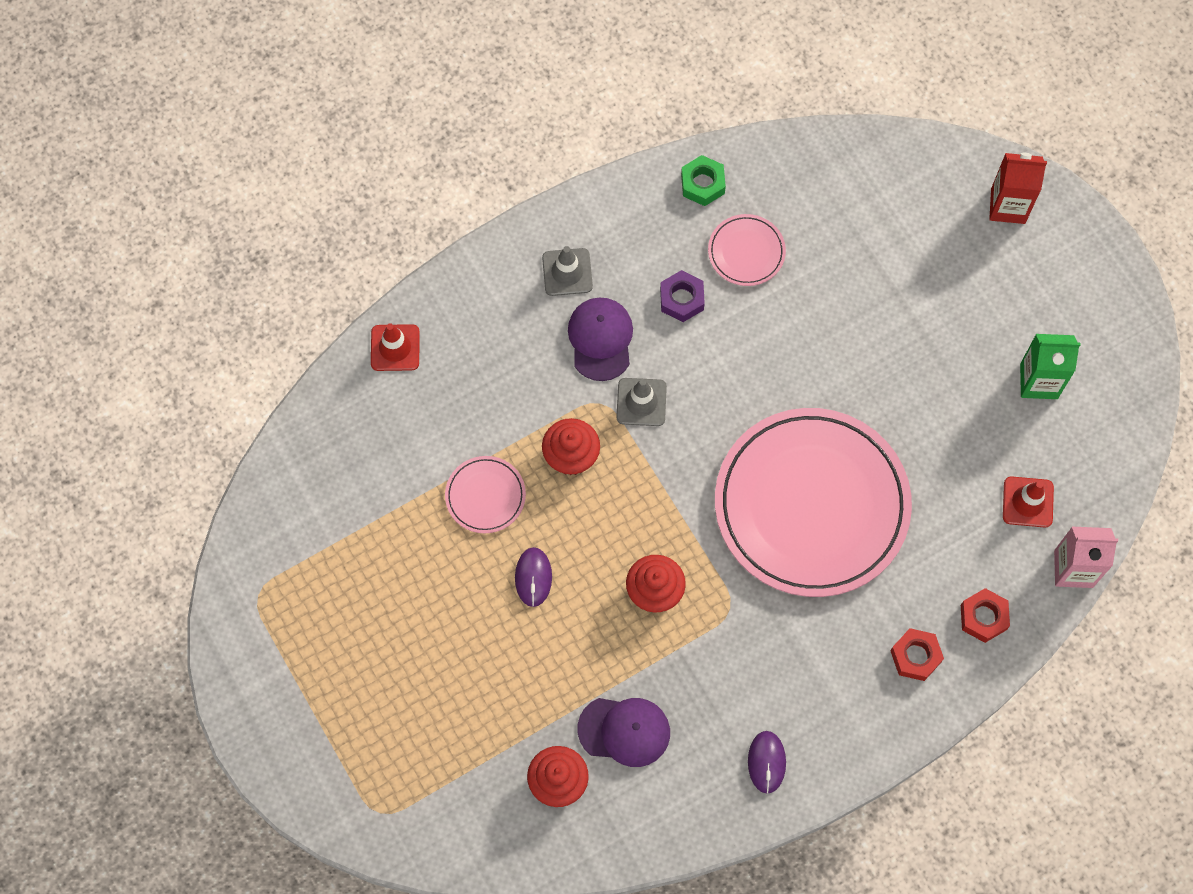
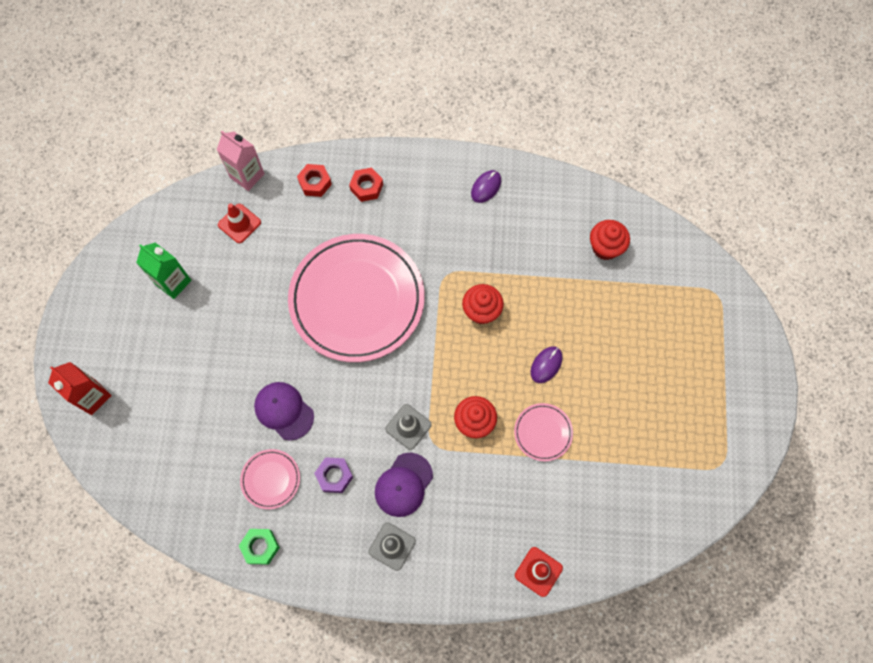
camera: 145 degrees left, 0 degrees up
purple cap [578,698,670,767] -> purple cap moved to [254,382,314,440]

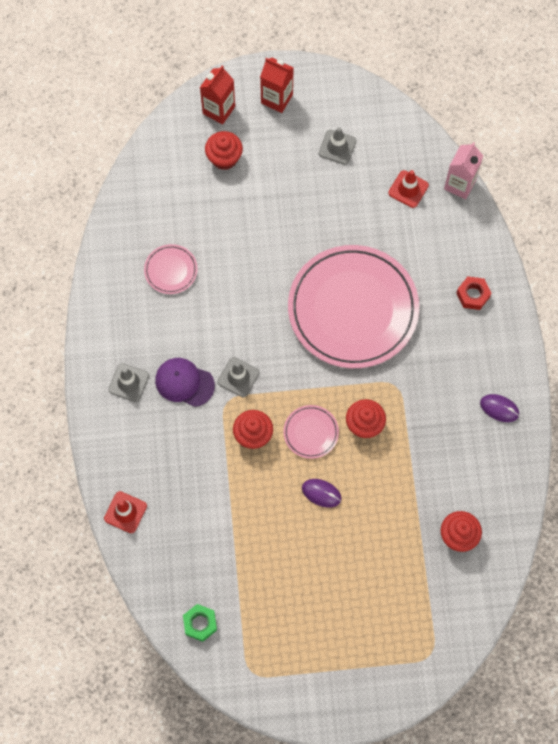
camera: 80 degrees right, 0 degrees up
green carton [136,243,191,299] -> grey traffic cone [319,127,356,165]
green nut [239,529,280,565] -> green nut moved to [183,604,217,642]
purple cap [254,382,314,440] -> none
red nut [297,164,332,197] -> none
purple nut [314,457,353,493] -> none
pink plate [514,403,573,461] -> pink plate moved to [283,405,339,459]
none -> red cupcake [205,131,243,170]
none -> red carton [260,58,293,113]

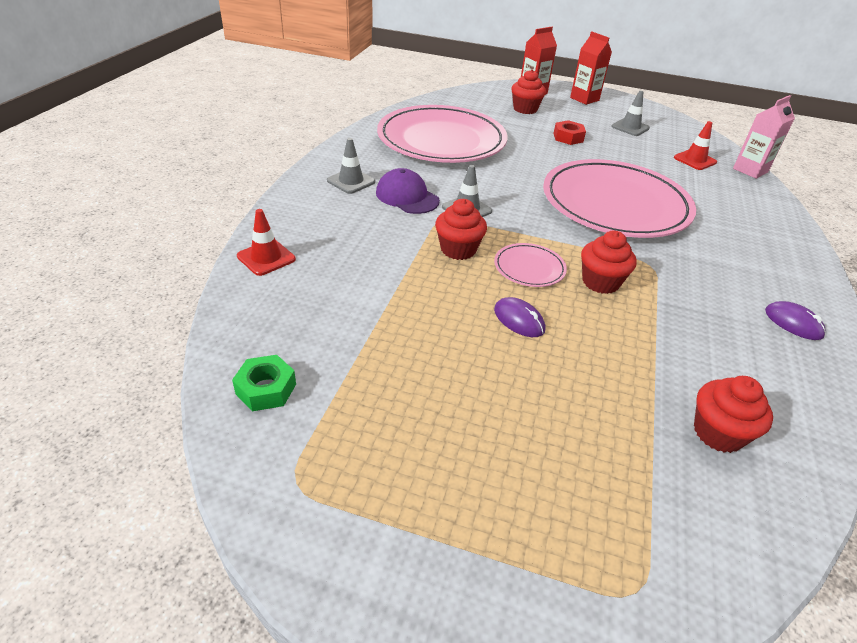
camera: 20 degrees right, 30 degrees down
pink plate [144,244,198,294] -> pink plate [377,105,507,163], size x2.43
red nut [456,276,491,310] -> red nut moved to [553,120,586,145]

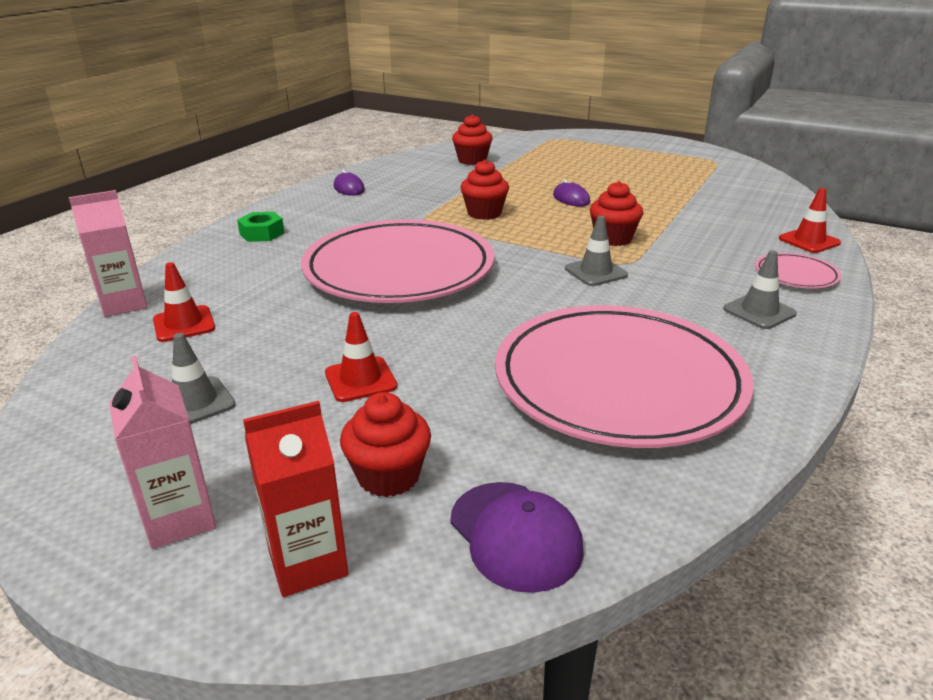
camera: 165 degrees left, 10 degrees down
green nut [232,355,296,411] -> green nut moved to [237,212,284,242]
purple cap [376,168,440,214] -> purple cap moved to [450,482,584,593]
pink plate [494,243,567,287] -> pink plate moved to [755,253,841,289]
red nut [553,120,586,145] -> red traffic cone [325,312,397,402]
red carton [570,31,612,105] -> pink carton [109,356,216,549]

